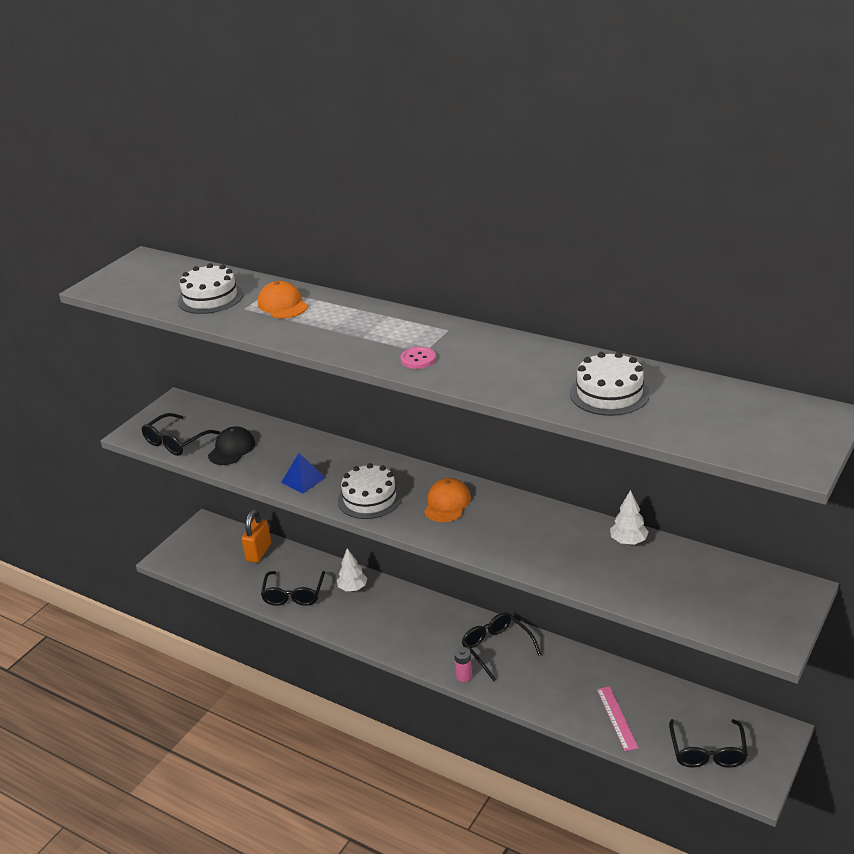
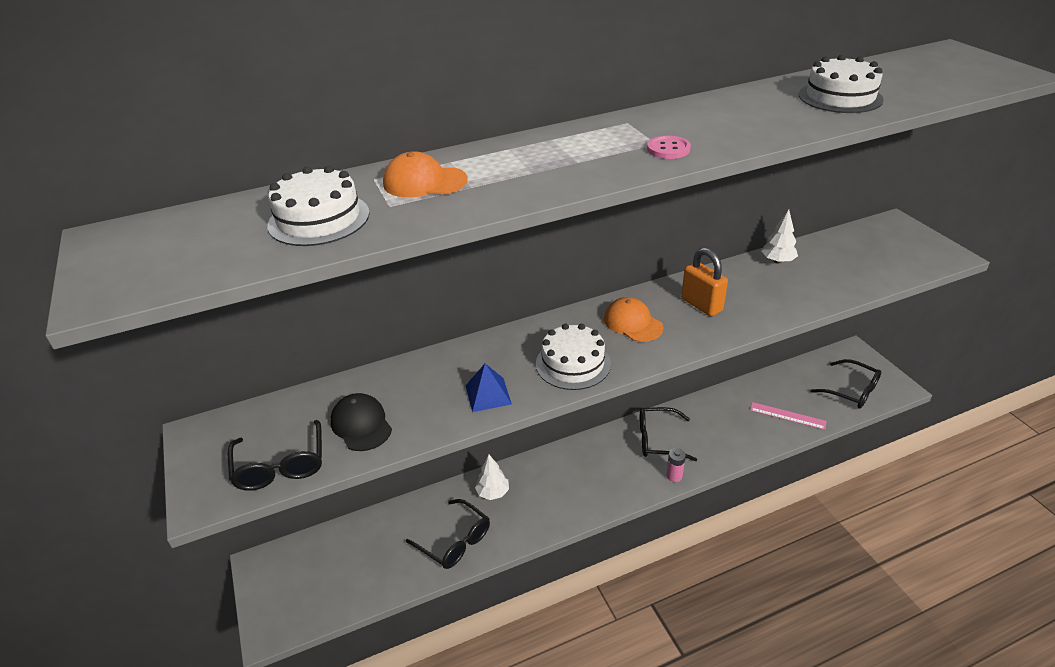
camera: 55 degrees left, 5 degrees up
orange padlock [241,510,271,563] -> orange padlock moved to [681,248,728,316]

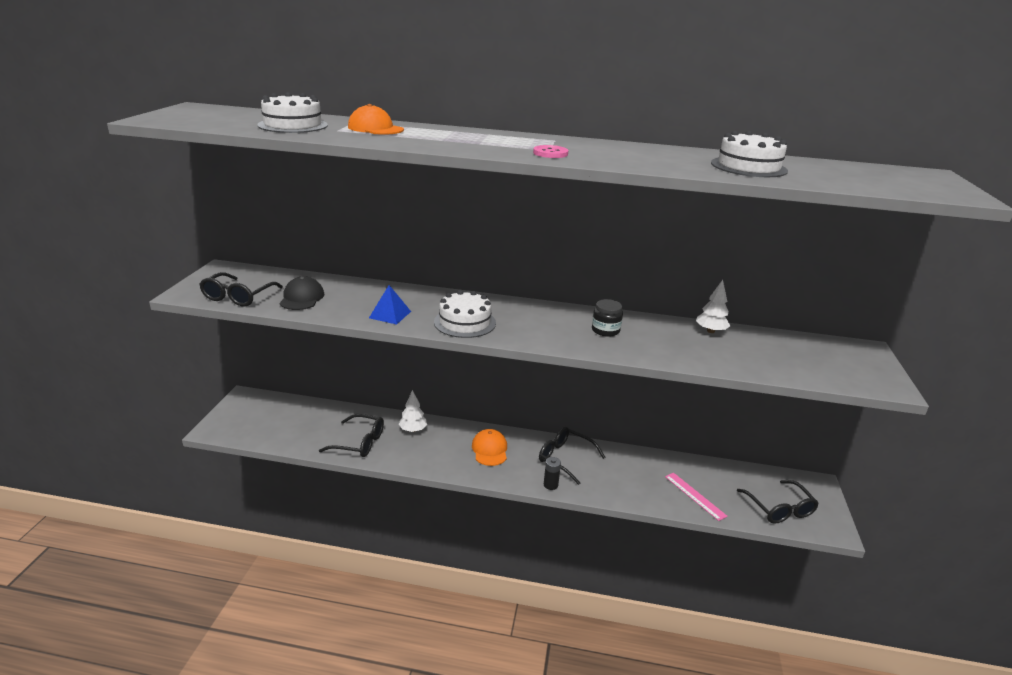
camera: 30 degrees right, 10 degrees down
black glasses [406,499,490,569] -> black glasses turned 60 degrees counterclockwise [319,414,384,457]
orange cap [604,297,664,342] -> orange cap moved to [472,429,507,466]
pink battery [666,448,686,482] -> black battery [544,457,561,490]
orange padlock [681,248,728,316] -> black jar [592,299,623,337]

